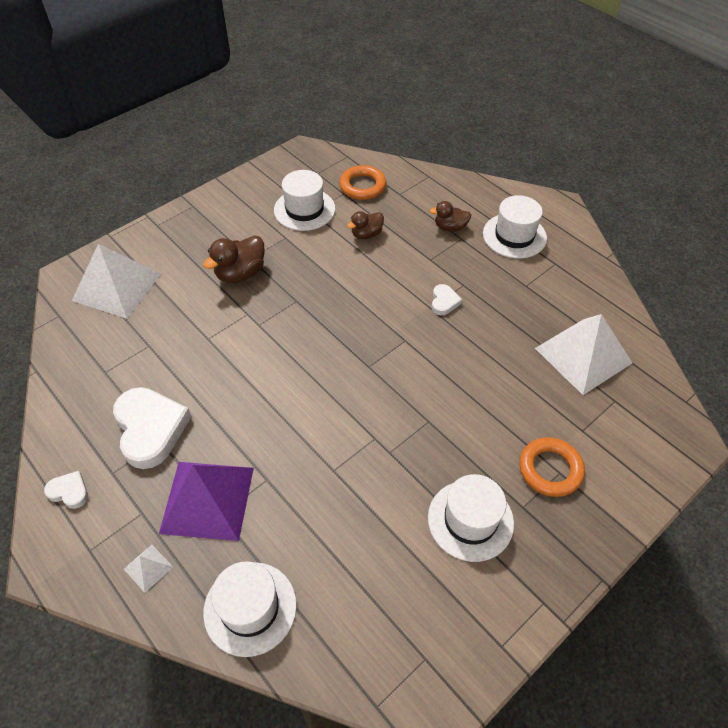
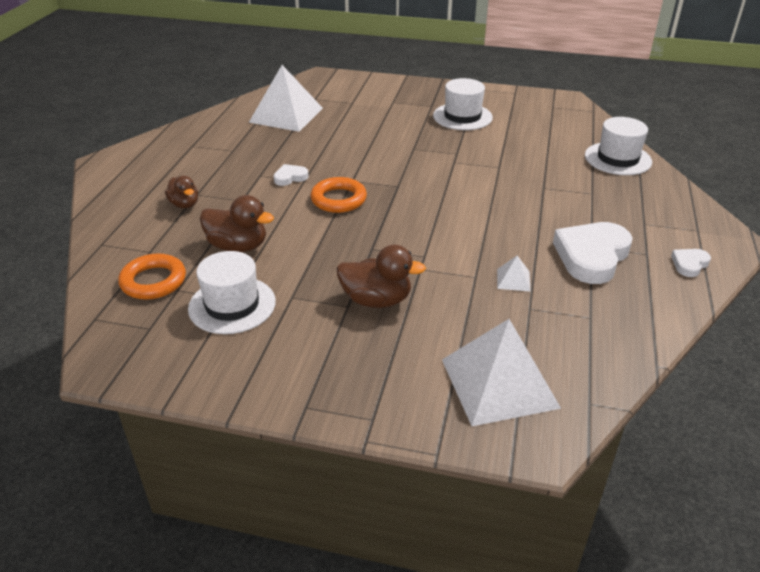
camera: 125 degrees left, 15 degrees down
white heart [44,471,88,509] -> white heart turned 60 degrees clockwise [671,249,711,277]
white pyramid [124,545,173,593] -> white pyramid moved to [497,256,531,292]
purple pyramid [159,462,254,541] -> none
brown duck [347,211,384,239] -> brown duck [200,195,274,252], size x1.55
white hat [483,195,547,259] -> none
orange ring [519,437,585,497] -> orange ring moved to [311,177,367,213]

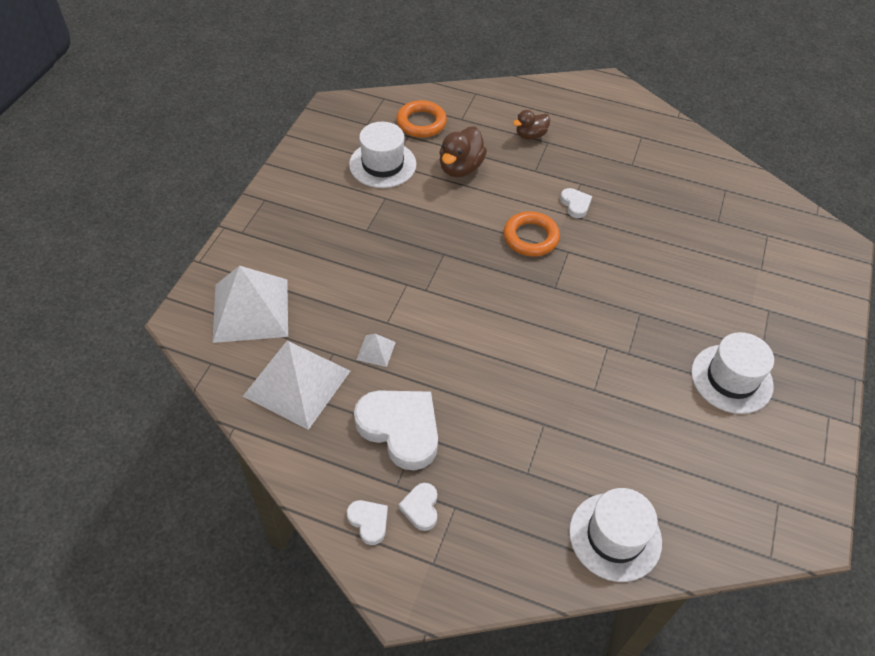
camera: 95 degrees right, 15 degrees up
white pyramid [249,65,323,132] -> white pyramid moved to [243,341,350,430]
brown duck [337,245,426,308] -> none
none -> white heart [398,483,437,531]

